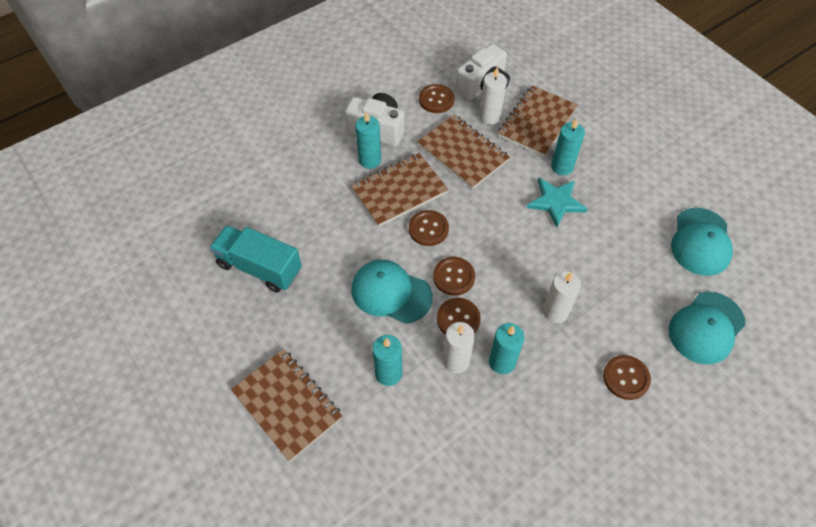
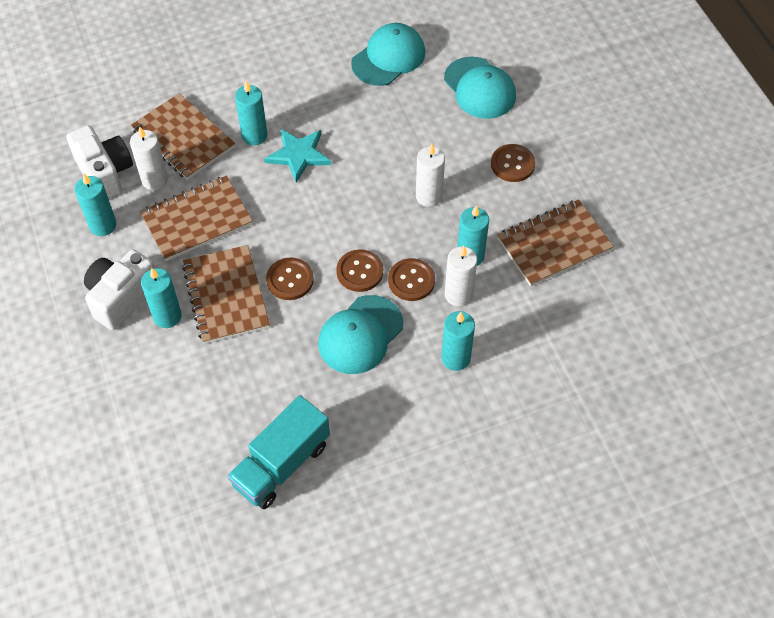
camera: 75 degrees left, 0 degrees up
brown notebook [231,349,342,462] -> brown notebook moved to [497,199,614,286]
brown button [419,84,455,113] -> turquoise candle [75,174,117,236]
turquoise cap [671,208,733,276] -> turquoise cap turned 75 degrees counterclockwise [351,23,425,86]

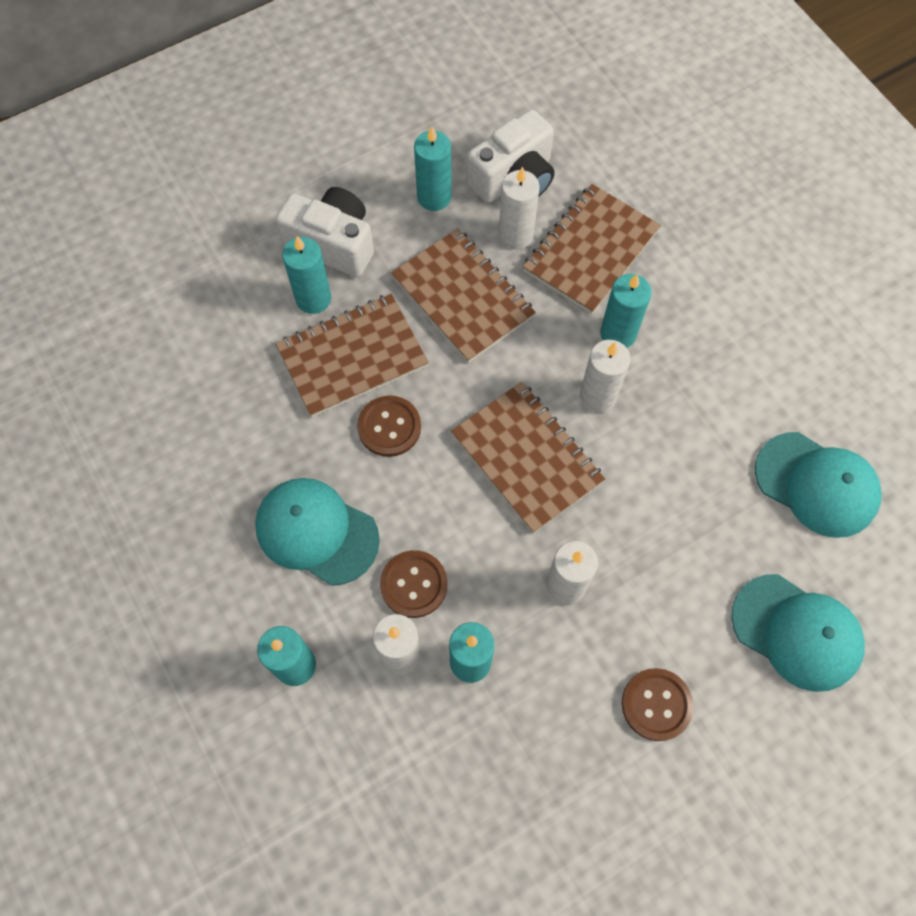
camera: 80 degrees right, 10 degrees up
turquoise truck [227,395,330,509] -> none
turquoise star [264,129,331,183] -> white candle [580,340,631,413]
brown button [336,249,383,292] -> none
turquoise cap [444,56,516,119] -> turquoise cap turned 105 degrees counterclockwise [731,574,865,692]
brown notebook [497,199,614,286] -> brown notebook moved to [451,382,605,533]

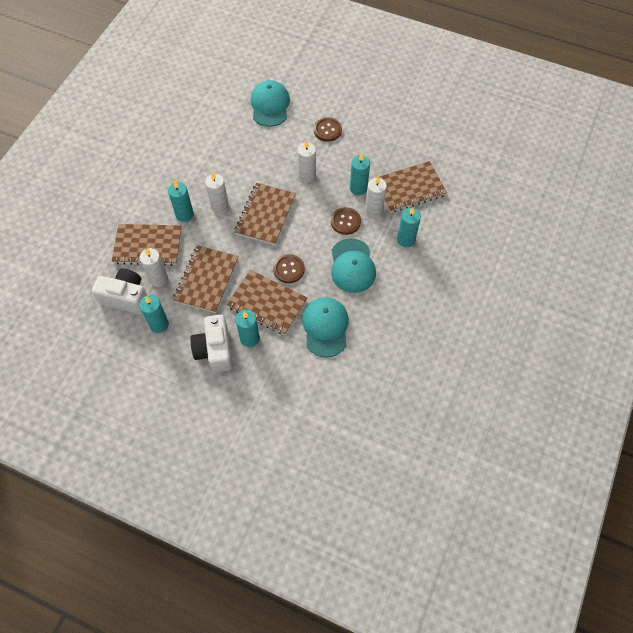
camera: 125 degrees left, 5 degrees down
turquoise cap [755,432,881,538] -> turquoise cap moved to [302,297,349,358]
none -> brown notebook [376,161,447,213]

